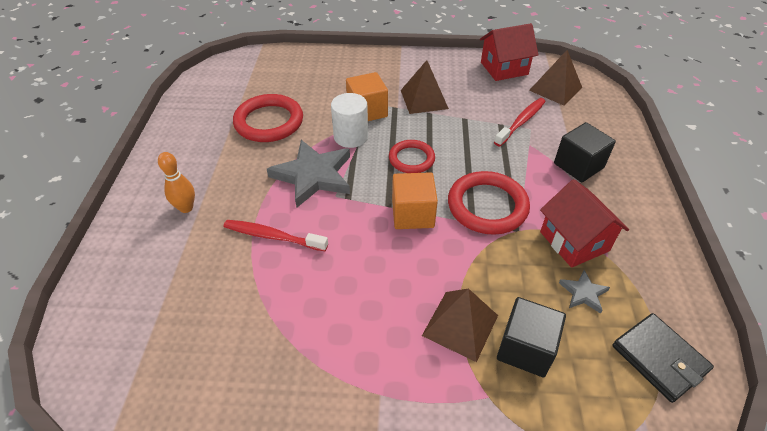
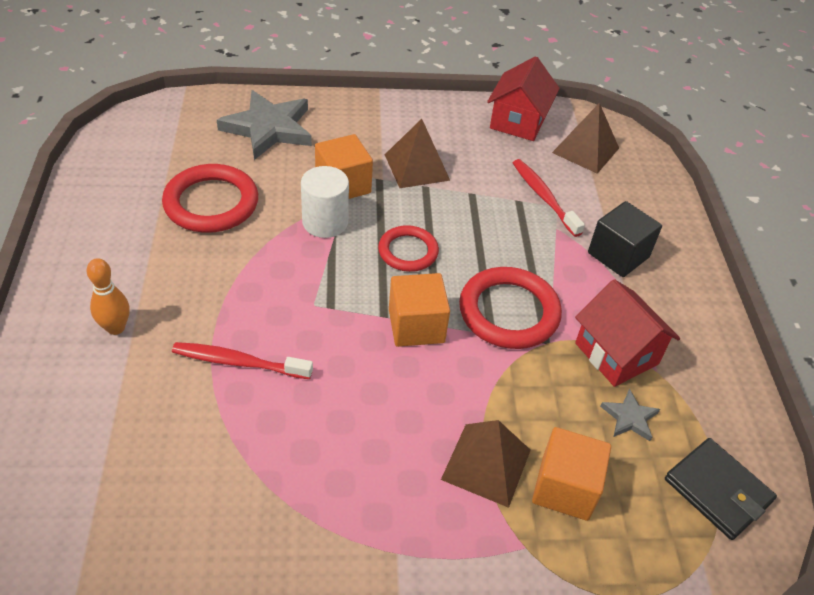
camera: 10 degrees left, 0 degrees up
grey star [267,140,350,207] -> grey star moved to [217,90,312,160]
red house [480,23,538,81] -> red house turned 45 degrees counterclockwise [487,56,560,141]
red toothbrush [494,98,546,146] -> red toothbrush turned 60 degrees counterclockwise [513,159,585,237]
black cube [497,297,566,377] -> orange cube [532,427,611,521]

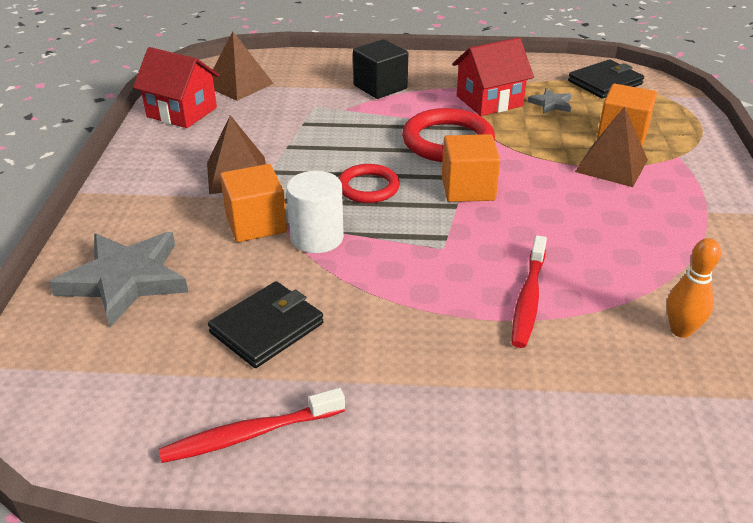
camera: 80 degrees left, 10 degrees down
orange bowling pin [87,258,129,335] -> orange bowling pin moved to [667,238,721,338]
red ring [162,164,258,233] -> black wallet [208,281,324,368]
red toothbrush [513,159,585,237] -> red toothbrush moved to [159,388,345,463]

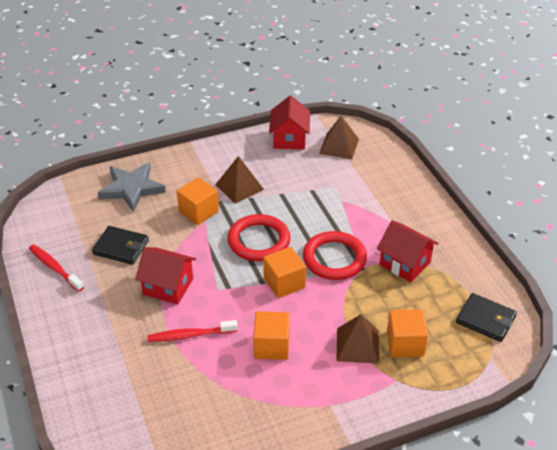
camera: 65 degrees right, 5 degrees up
white cylinder [286,171,344,253] -> none
red ring [338,164,400,203] -> red ring [227,214,290,261], size x1.60
black cube [353,39,408,99] -> none
grey star [528,88,572,114] -> none
orange bowling pin [667,238,721,338] -> none
none -> red house [135,247,196,305]
none -> orange cube [253,311,290,360]

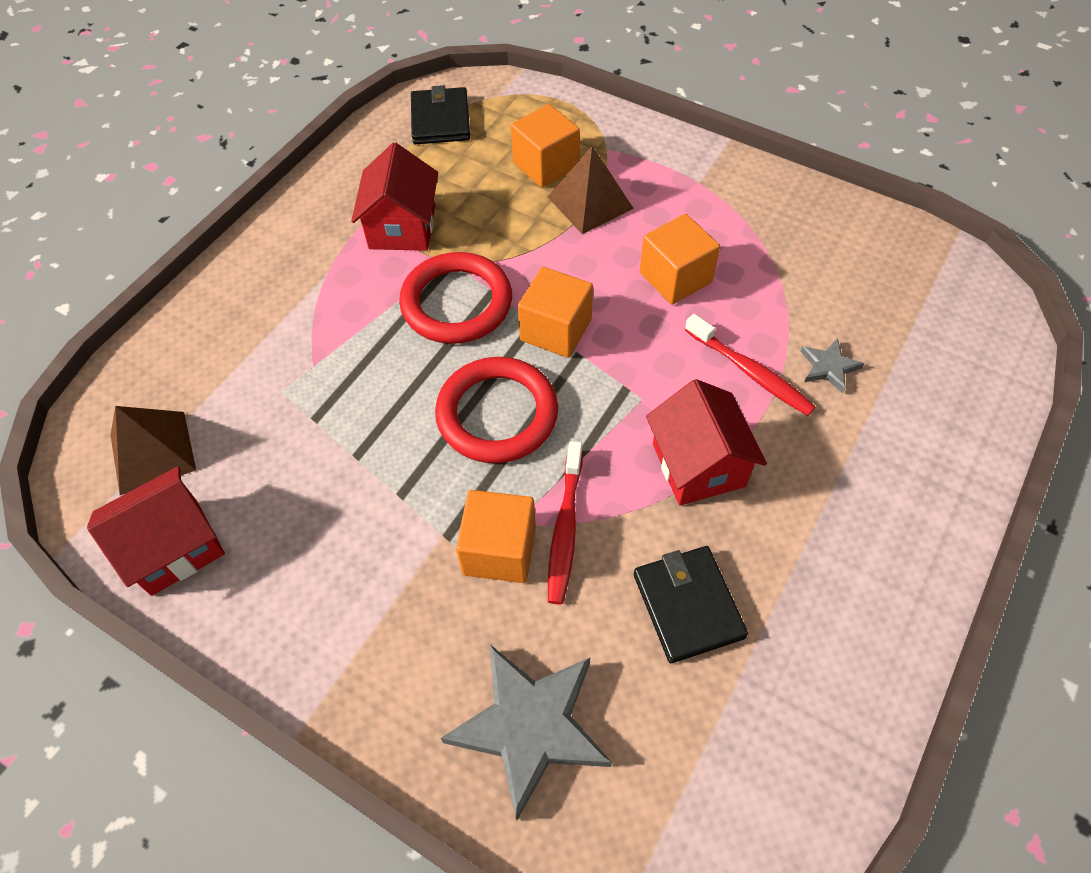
camera: 125 degrees left, 15 degrees up
red toothbrush [29,245,84,292] -> red toothbrush moved to [548,441,583,604]
brown pyramid [215,156,264,204] -> none
none -> grey star [800,338,864,393]

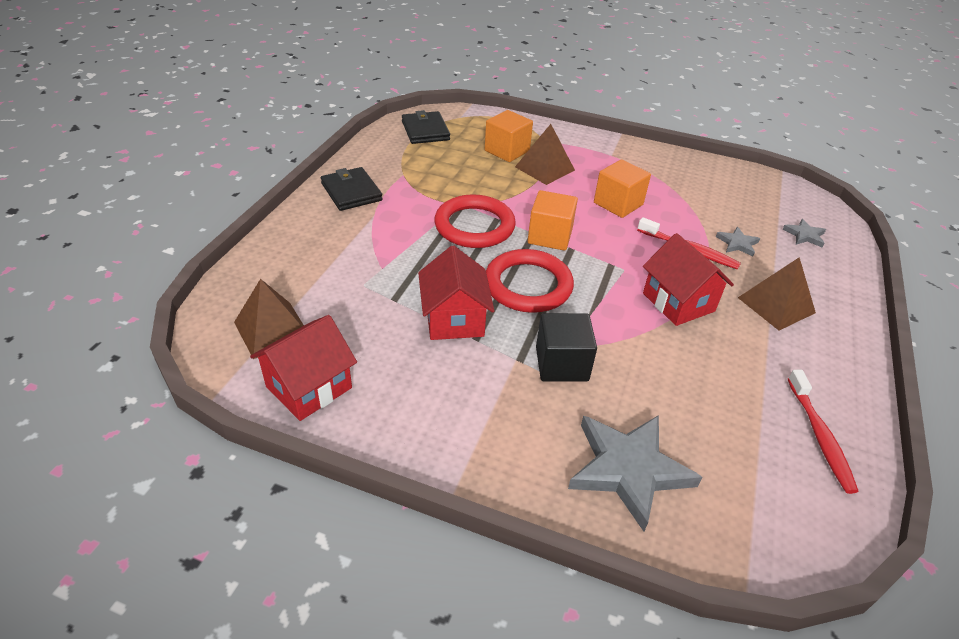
camera: 15 degrees left, 15 degrees down
red house [351,143,438,251] -> red house moved to [418,245,495,340]
orange cube [456,490,536,583] -> black cube [536,313,597,381]
red toothbrush [548,441,583,604] -> red toothbrush moved to [788,370,859,494]
black wallet [634,546,748,663] -> black wallet moved to [321,167,383,211]
none -> brown pyramid [738,257,816,330]
none -> grey star [782,219,826,247]

